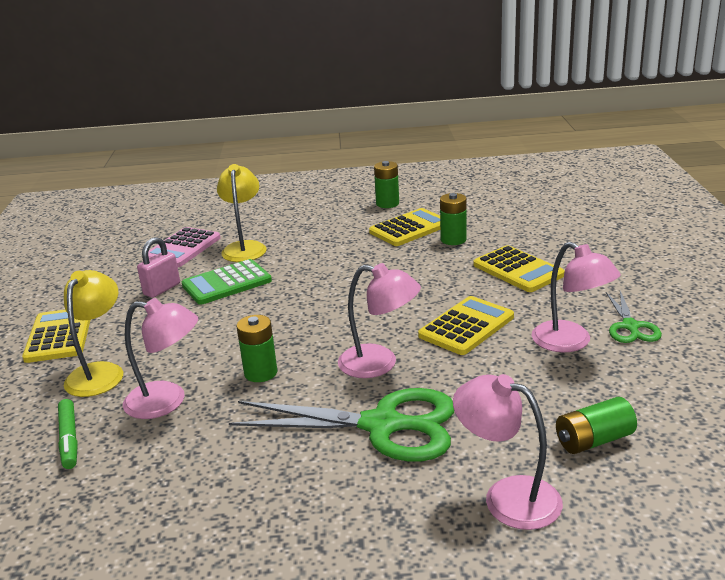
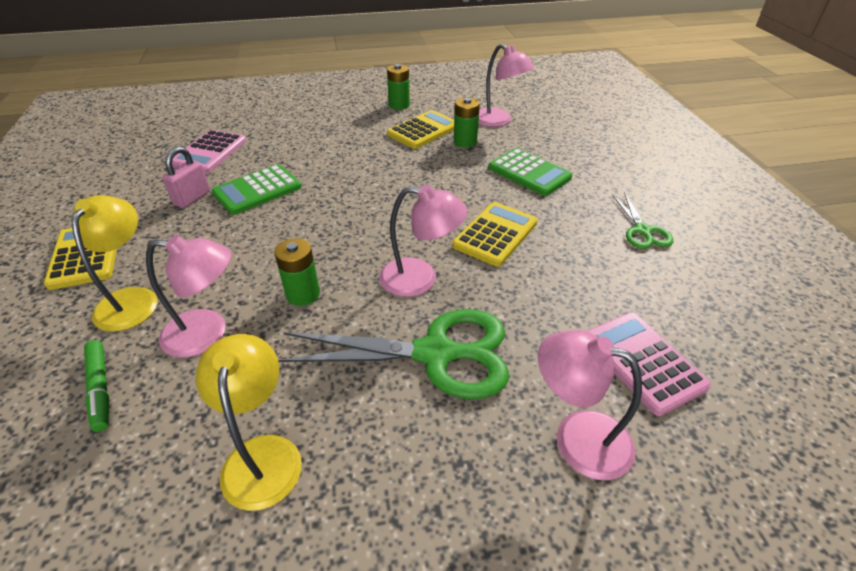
camera: 10 degrees left, 15 degrees up
yellow lamp [217,164,267,262] -> yellow lamp moved to [196,334,302,511]
yellow calculator [473,245,565,292] -> green calculator [488,148,572,196]
pink lamp [531,242,621,352] -> pink lamp moved to [478,44,534,127]
green battery [556,397,637,454] -> pink calculator [587,312,711,416]

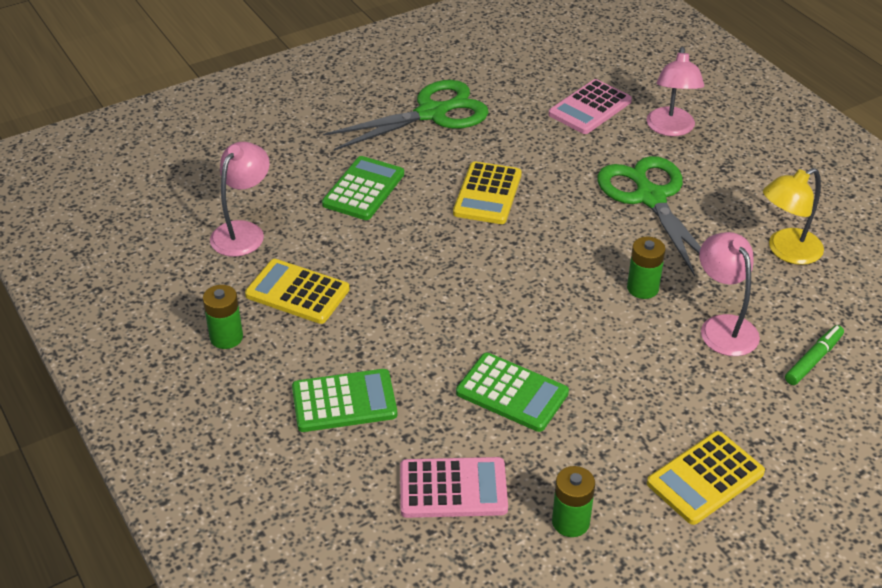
camera: 110 degrees left, 0 degrees up
yellow lamp [71,195,157,332] -> none
pink padlock [162,147,210,208] -> none
pink lamp [379,184,468,297] -> none
yellow calculator [452,202,537,267] -> yellow calculator turned 90 degrees counterclockwise [453,161,522,224]
green battery [454,97,480,148] -> green battery moved to [552,466,595,537]
green scissors [612,193,673,249] -> green scissors [323,80,489,151], size x1.92
none -> green calculator [292,369,397,432]

